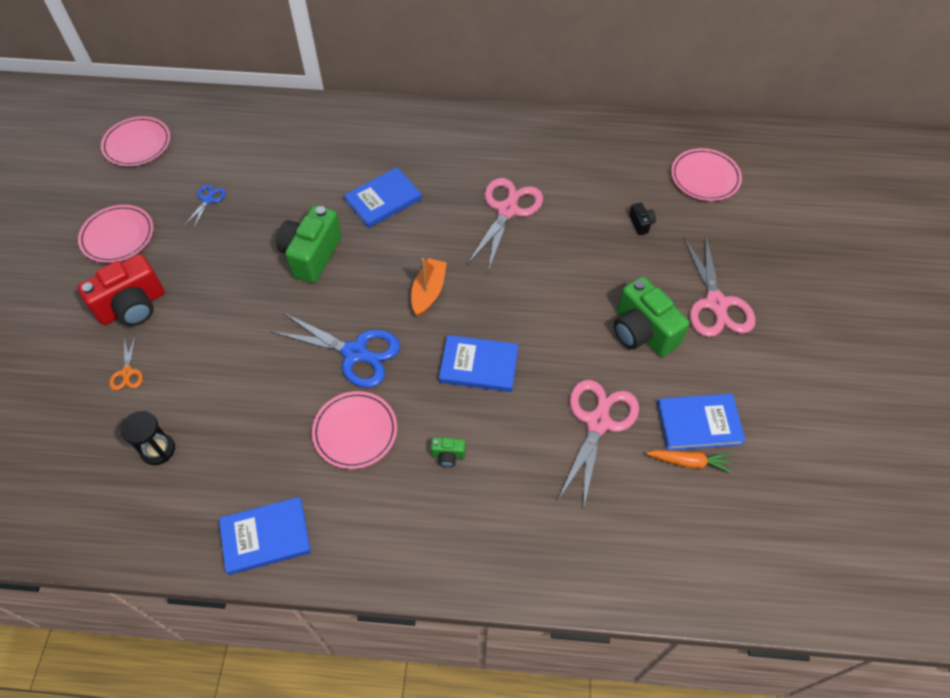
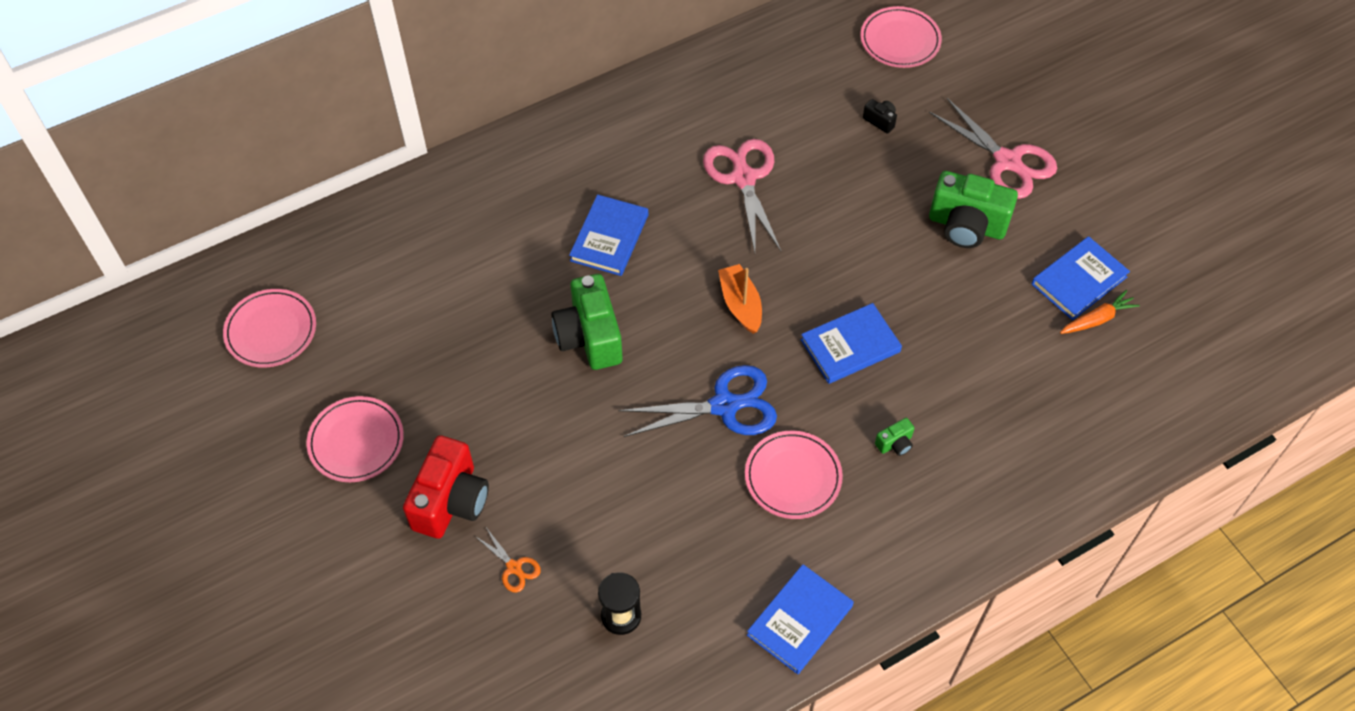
camera: 35 degrees left, 0 degrees up
blue scissors [184,185,226,228] -> none
pink scissors [558,380,639,510] -> none

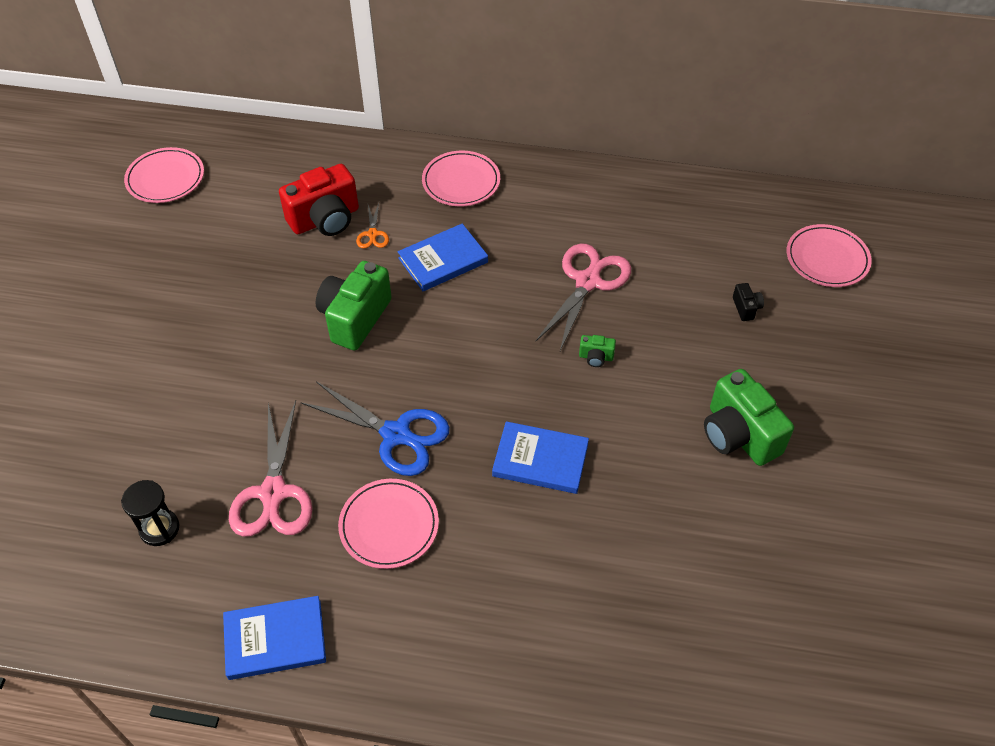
camera: 40 degrees right, 5 degrees down
pink plate [306,396,404,482] -> pink plate moved to [422,151,500,206]
red camera [403,435,489,539] -> red camera moved to [279,164,359,236]
orange scissors [475,526,541,593] -> orange scissors moved to [356,203,389,248]
orange boat [718,264,762,334] -> none
green camera [875,418,914,456] -> green camera moved to [579,335,616,367]
pink scissors [929,98,1057,199] -> pink scissors moved to [229,400,313,537]
blue book [1032,236,1130,320] -> none
orange carrot [1060,290,1140,334] -> none

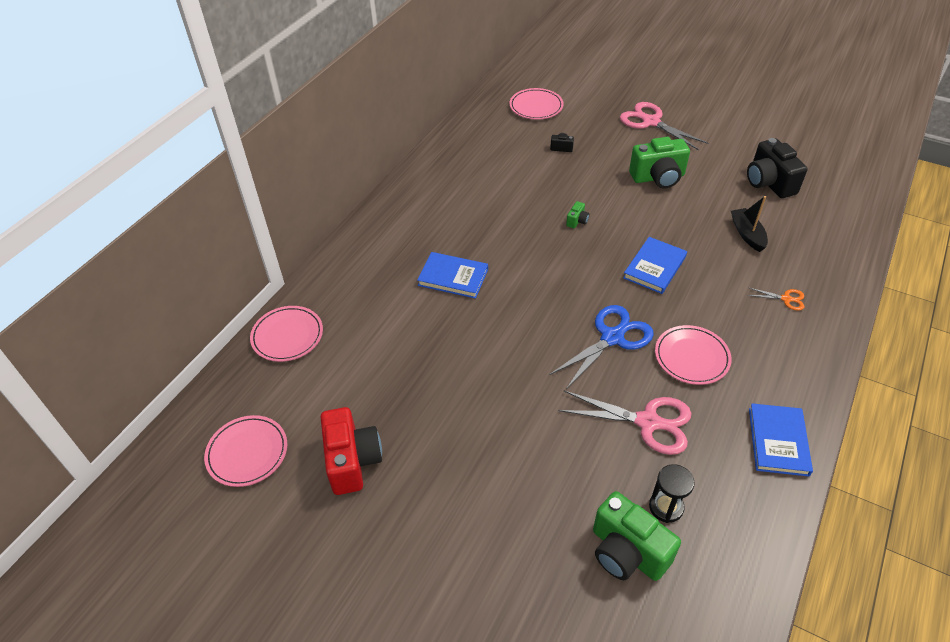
camera: 70 degrees left, 5 degrees down
red camera [279,164,359,236] -> red camera moved to [320,407,382,495]
green camera [316,261,392,350] -> green camera moved to [593,491,681,581]
orange scissors [356,203,389,248] -> orange scissors moved to [748,288,804,311]
blue book [398,224,488,291] -> blue book turned 60 degrees counterclockwise [417,252,488,299]
pink plate [422,151,500,206] -> pink plate moved to [250,306,323,362]
pink scissors [535,244,631,351] -> pink scissors moved to [620,102,709,150]
none -> black boat [731,196,768,252]
none -> black camera [747,138,808,198]

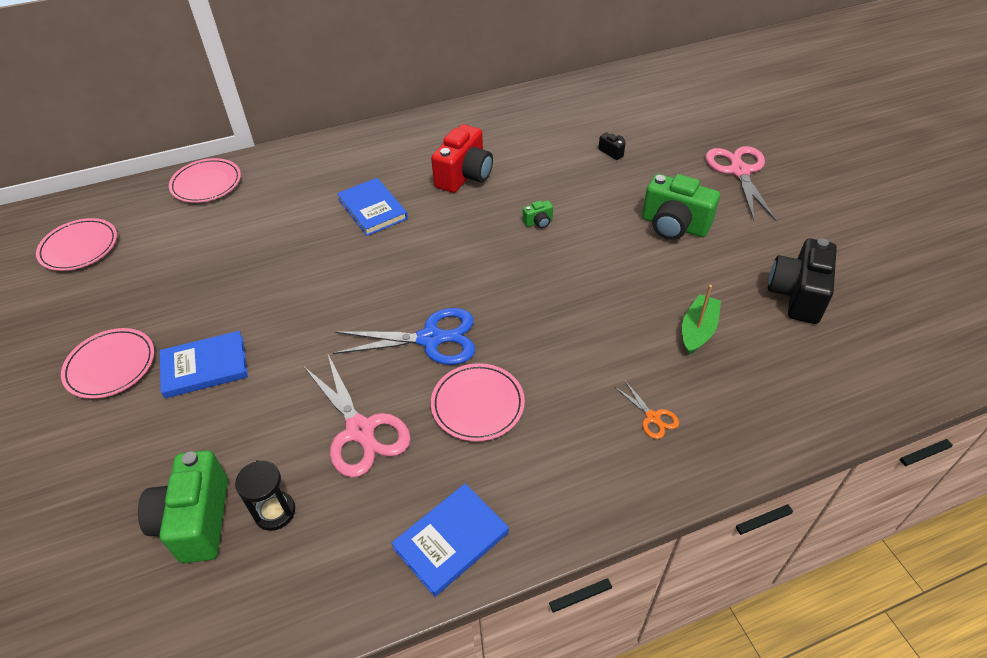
camera: 40 degrees right, 0 degrees up
red camera [320,407,382,495] -> red camera moved to [431,124,493,193]
pink plate [509,88,564,119] -> pink plate moved to [61,328,155,399]
blue book [623,237,687,294] -> blue book moved to [160,331,248,398]
black boat [731,196,768,252] -> green boat [682,285,721,355]

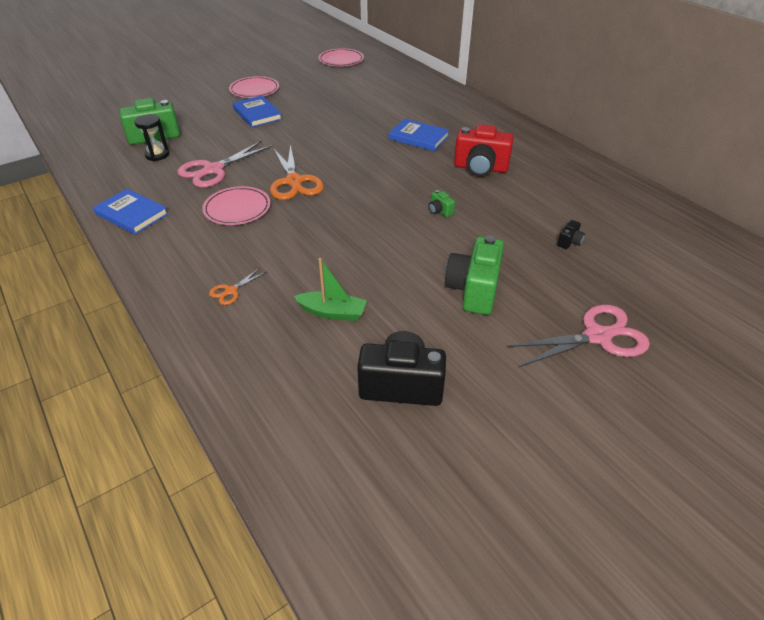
camera: 75 degrees right, 5 degrees down
pink plate [169,158,241,203] -> none
blue scissors [333,308,475,365] -> orange scissors [270,144,324,200]
blue book [337,178,408,236] -> blue book turned 75 degrees clockwise [389,119,449,151]

